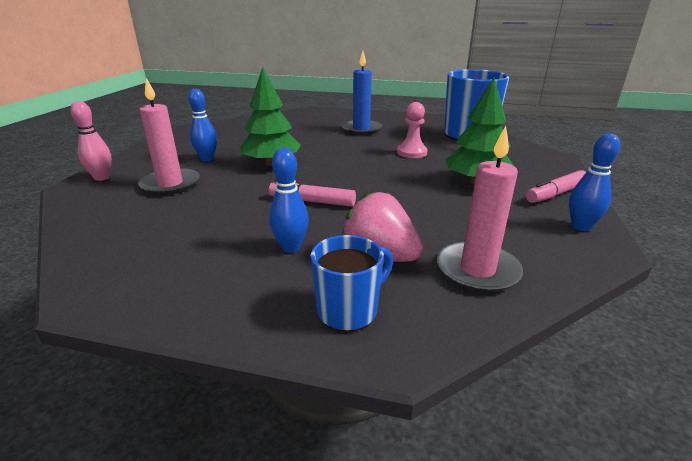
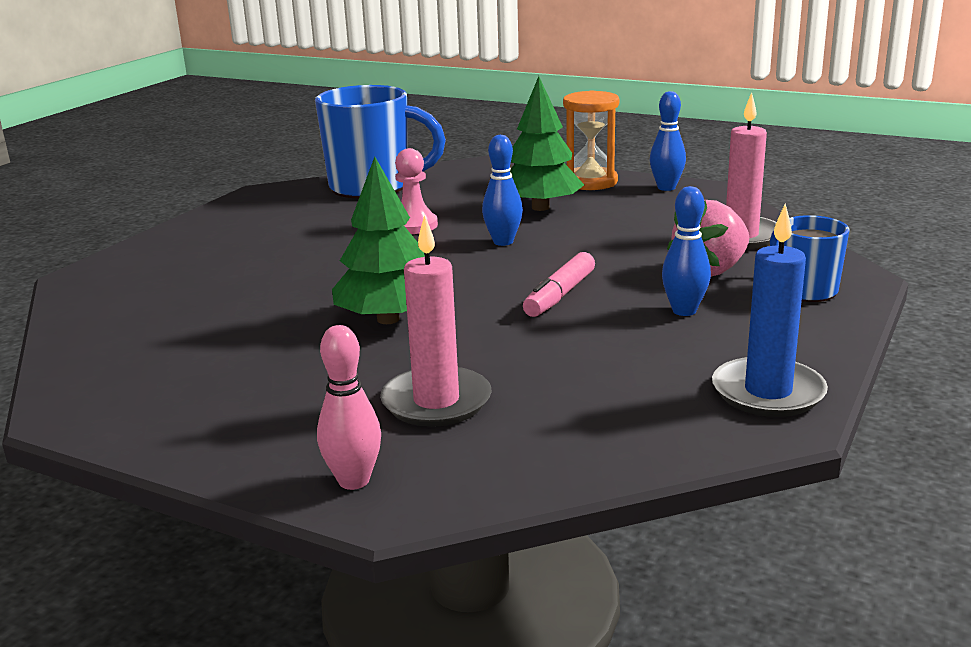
camera: 75 degrees left, 5 degrees down
blue bowling pin [188,89,217,161] -> blue bowling pin moved to [482,135,523,246]
blue candle [341,51,382,135] -> blue candle moved to [712,203,828,417]
pink marker [526,170,586,203] -> orange hourglass [563,90,619,190]

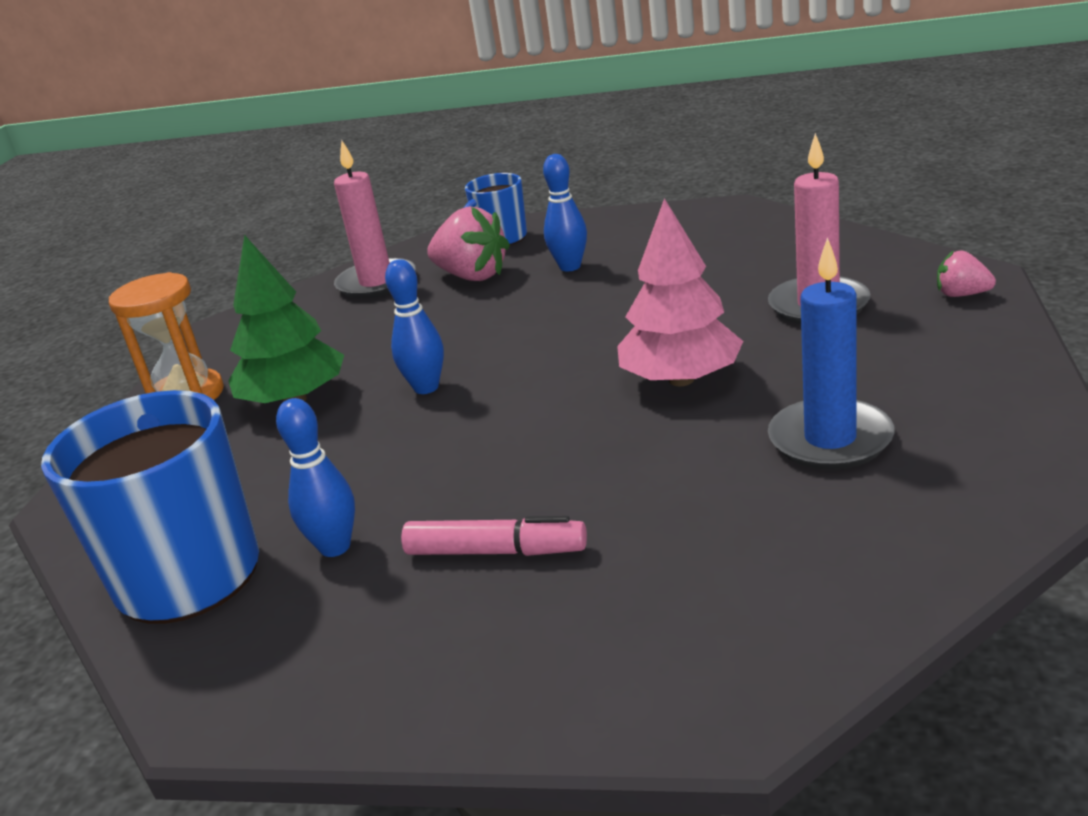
camera: 105 degrees left, 5 degrees up
pink bowling pin [317,325,381,490] -> pink strawberry [937,250,996,297]
green tree [332,157,425,324] -> pink tree [617,198,743,386]
pink pawn [395,148,438,234] -> none
pink marker [523,252,595,317] -> pink marker moved to [401,516,587,556]
blue bowling pin [650,91,686,191] -> blue bowling pin moved to [276,398,355,557]
blue candle [712,203,828,417] -> blue candle moved to [768,237,894,470]

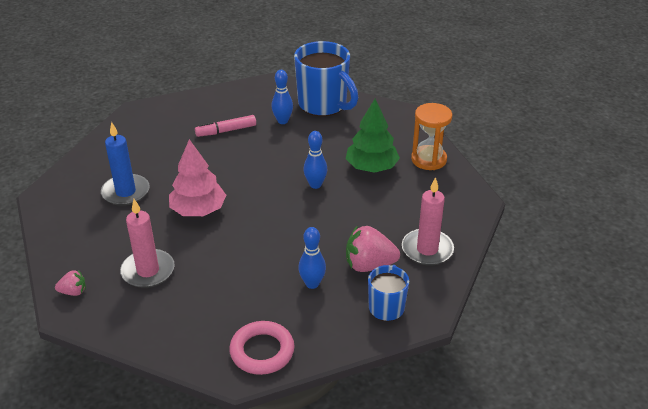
camera: 145 degrees right, 10 degrees up
none -> pink ring [229,321,295,375]

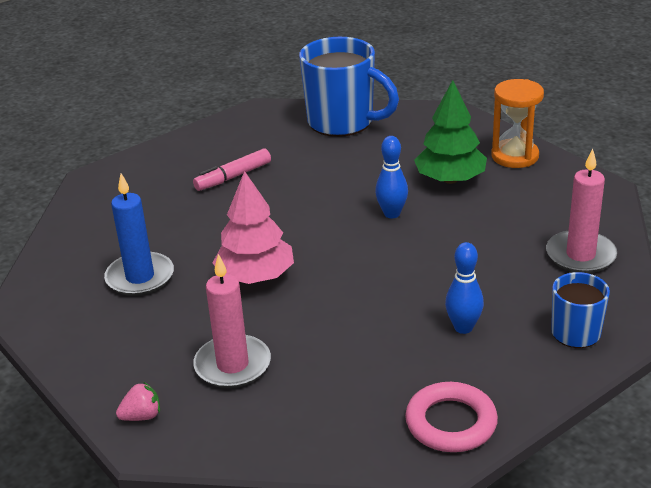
camera: 15 degrees left, 5 degrees down
blue bowling pin [271,70,293,124] -> none
pink strawberry [346,225,400,272] -> none

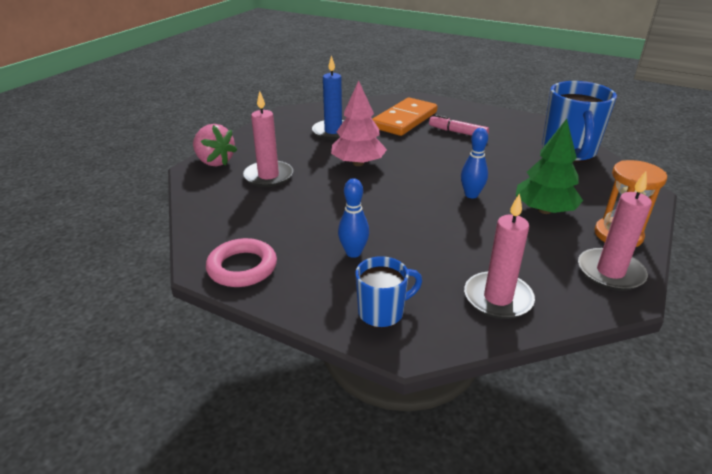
camera: 65 degrees right, 0 degrees up
pink strawberry [116,382,160,421] -> pink strawberry [193,124,237,166], size x1.87
none -> orange domino [373,98,438,136]
none -> pink candle [578,171,652,291]

